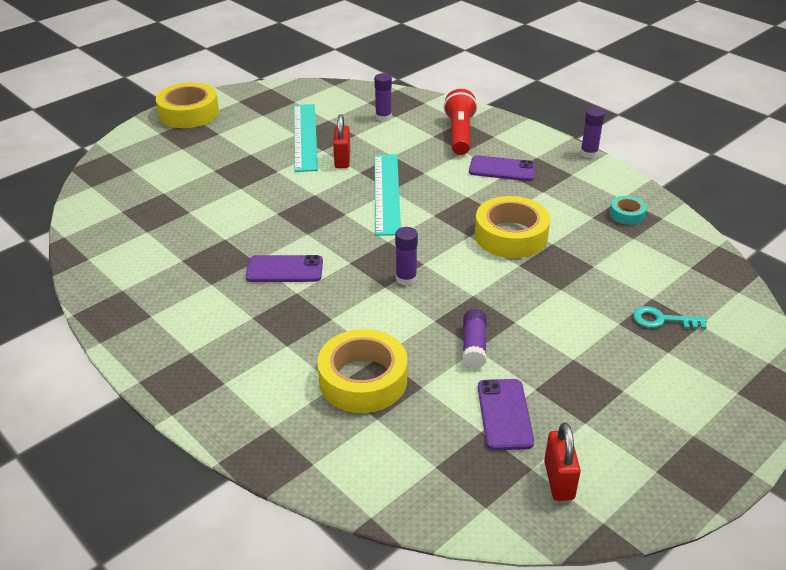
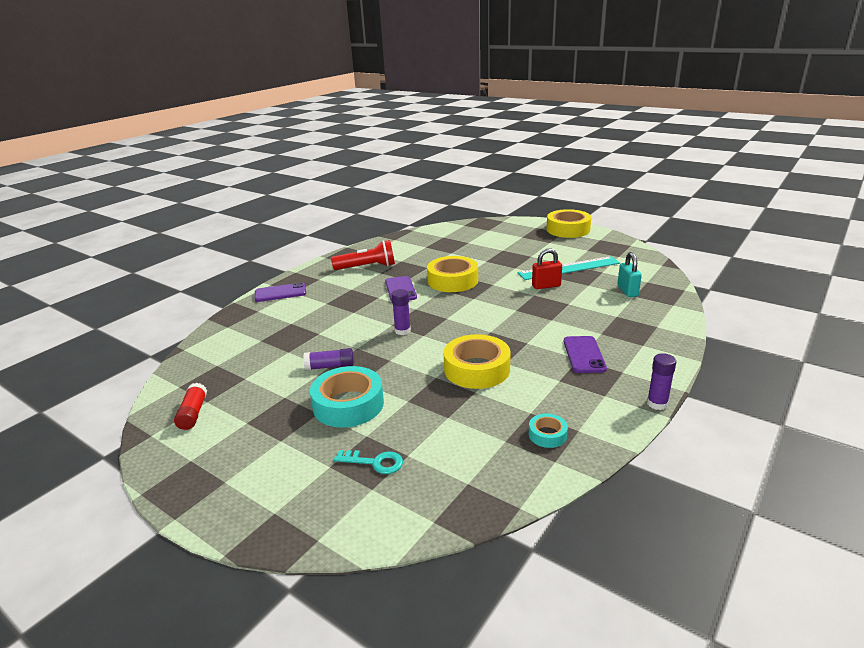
camera: 80 degrees right, 10 degrees down
yellow tape [317,329,407,413] -> yellow tape moved to [427,256,478,292]
purple glue stick [374,73,392,121] -> turquoise padlock [617,252,642,297]
turquoise ruler [374,154,401,236] -> none
red flashlight [443,89,477,155] -> red flashlight moved to [331,240,395,270]
purple phone [478,379,534,450] -> purple phone moved to [254,282,306,302]
red padlock [544,422,581,501] -> red glue stick [174,383,207,430]
turquoise key [633,306,707,329] -> turquoise key turned 105 degrees clockwise [334,450,403,474]
none -> turquoise tape [310,366,384,428]

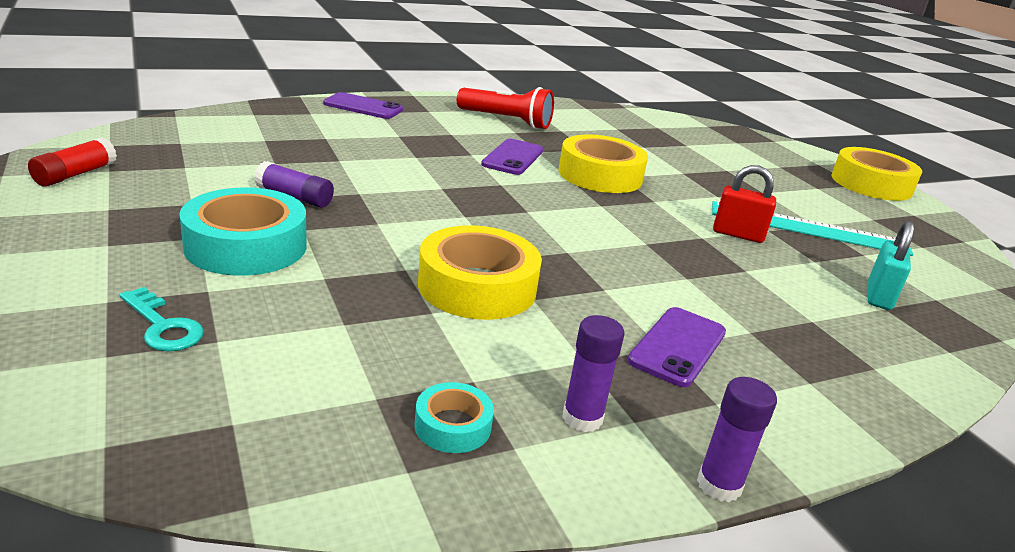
camera: 25 degrees right, 0 degrees up
purple glue stick [391,289,411,335] -> purple glue stick moved to [562,315,624,432]

